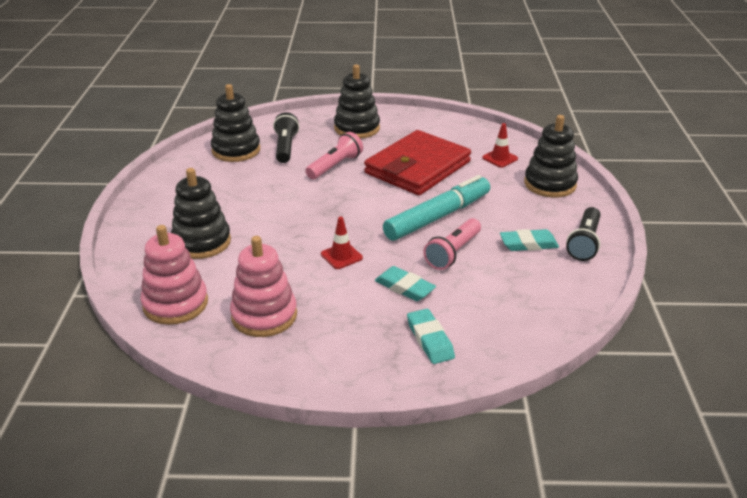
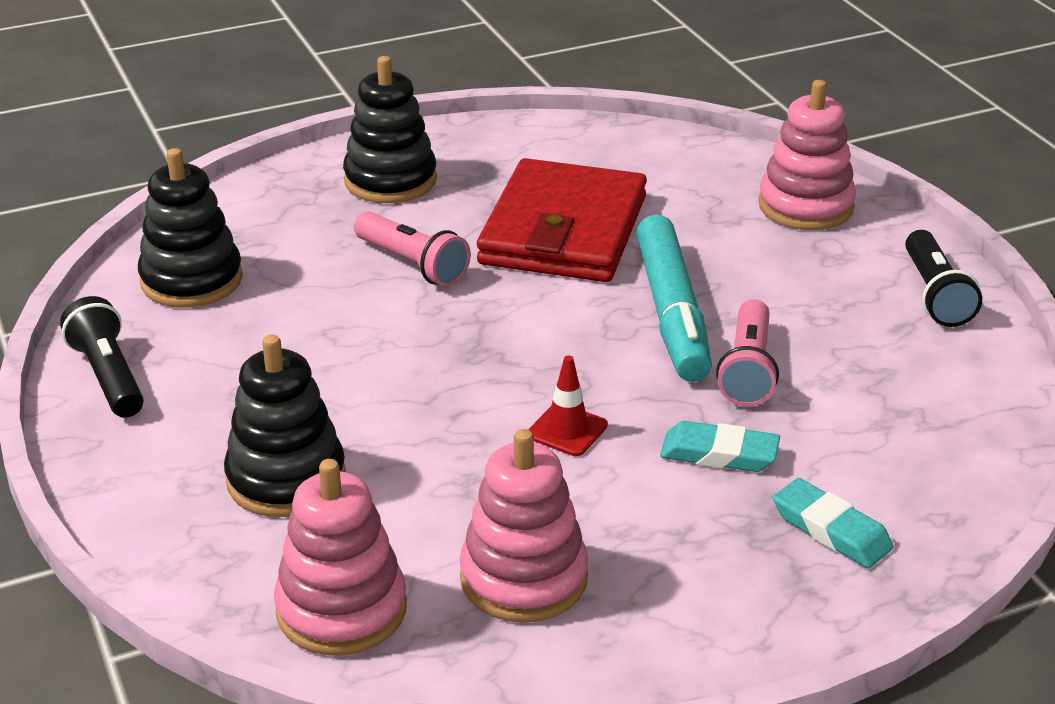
camera: 25 degrees left, 0 degrees up
black flashlight [273,112,299,163] -> black flashlight moved to [60,296,144,418]
pink flashlight [305,132,363,179] -> pink flashlight turned 120 degrees clockwise [354,212,471,287]
turquoise marker [383,175,490,241] -> turquoise marker turned 150 degrees clockwise [636,215,712,382]
red traffic cone [482,123,518,168] -> none
turquoise eraser [500,229,559,251] -> none
black stacking toy [524,115,578,198] -> pink stacking toy [758,80,856,230]

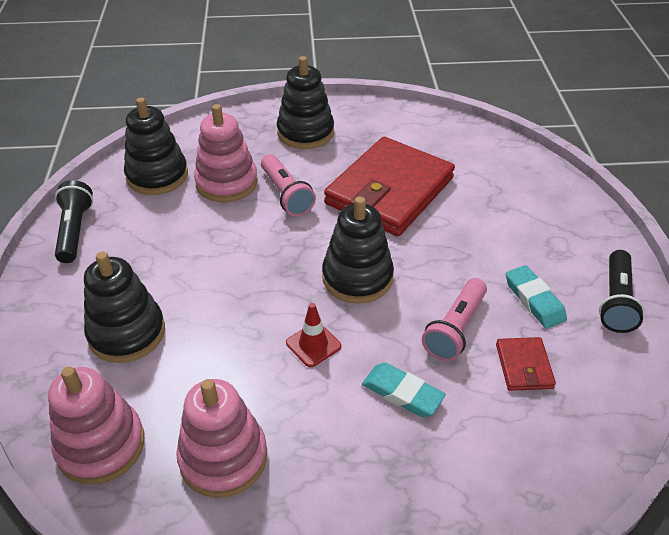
camera: 20 degrees right, 10 degrees up
turquoise marker [636,215,712,382] -> none
pink stacking toy [758,80,856,230] -> pink stacking toy moved to [194,104,258,203]
turquoise eraser [773,478,894,568] -> turquoise eraser moved to [506,265,567,329]
none -> black stacking toy [322,197,394,304]
none -> red wallet [496,337,556,391]

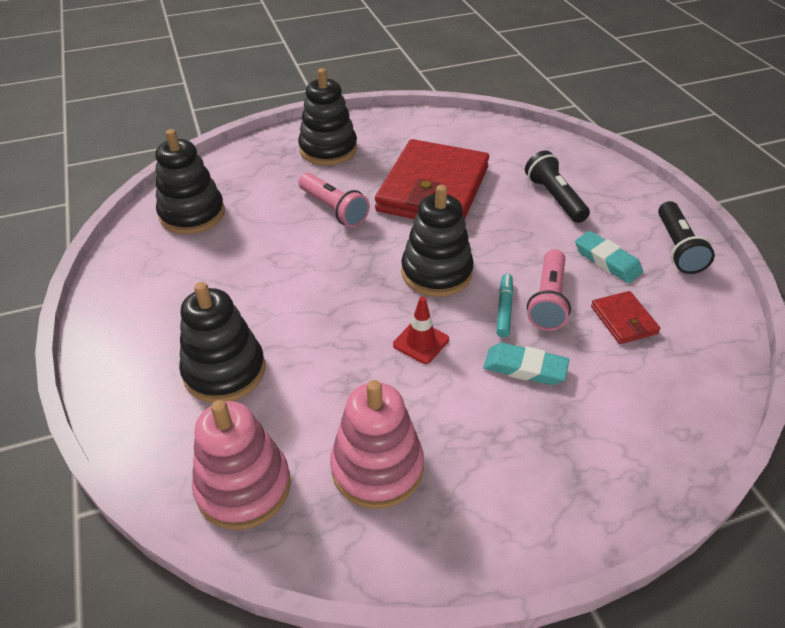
camera: 15 degrees left, 0 degrees up
black flashlight [55,180,93,263] -> black flashlight moved to [525,150,590,223]
pink stacking toy [194,104,258,203] -> none
none -> turquoise marker [496,274,513,337]

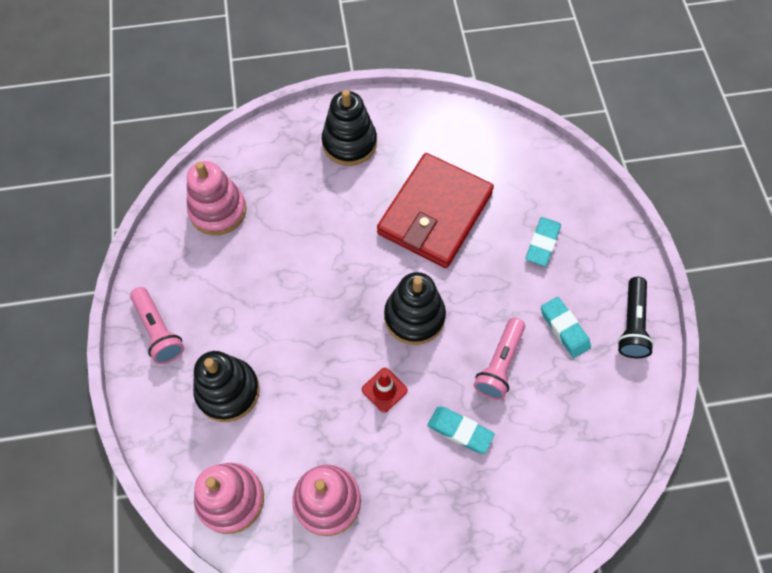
camera: 10 degrees right, 20 degrees up
black stacking toy [155,129,225,234] -> pink stacking toy [187,161,246,235]
pink flashlight [299,173,370,227] -> pink flashlight moved to [130,287,184,364]
turquoise marker [496,274,513,337] -> none
black flashlight [525,150,590,223] -> turquoise eraser [526,217,561,266]
red wallet [591,291,660,344] -> none

